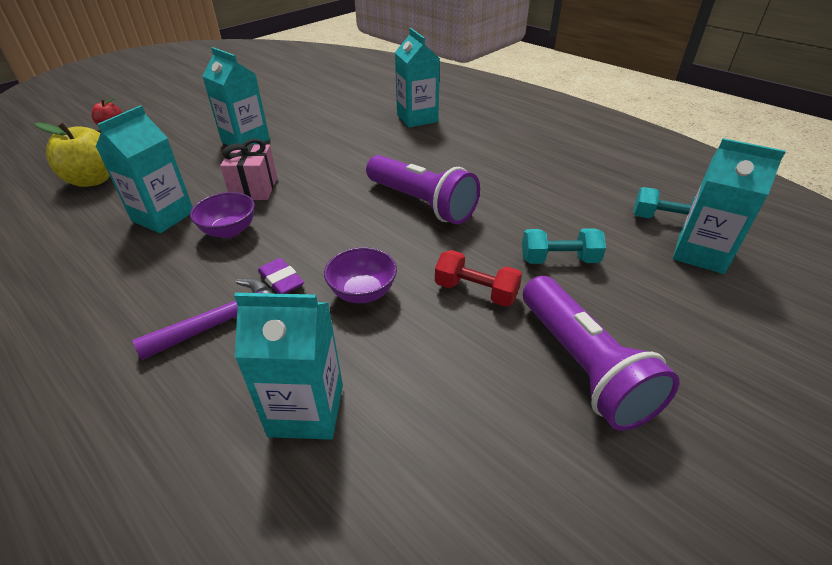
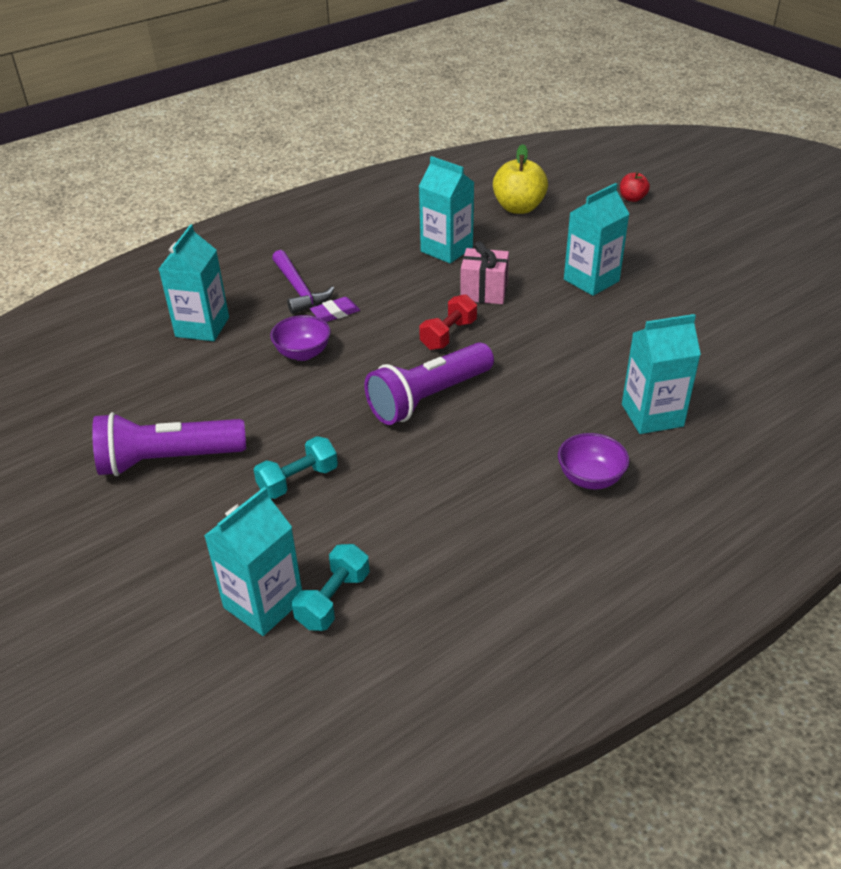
camera: 100 degrees right, 0 degrees up
purple bowl [190,192,255,238] -> purple bowl moved to [558,433,630,489]
red dumbbell [435,250,522,307] -> red dumbbell moved to [419,294,477,350]
turquoise dumbbell [522,228,606,264] -> turquoise dumbbell turned 45 degrees clockwise [254,436,338,499]

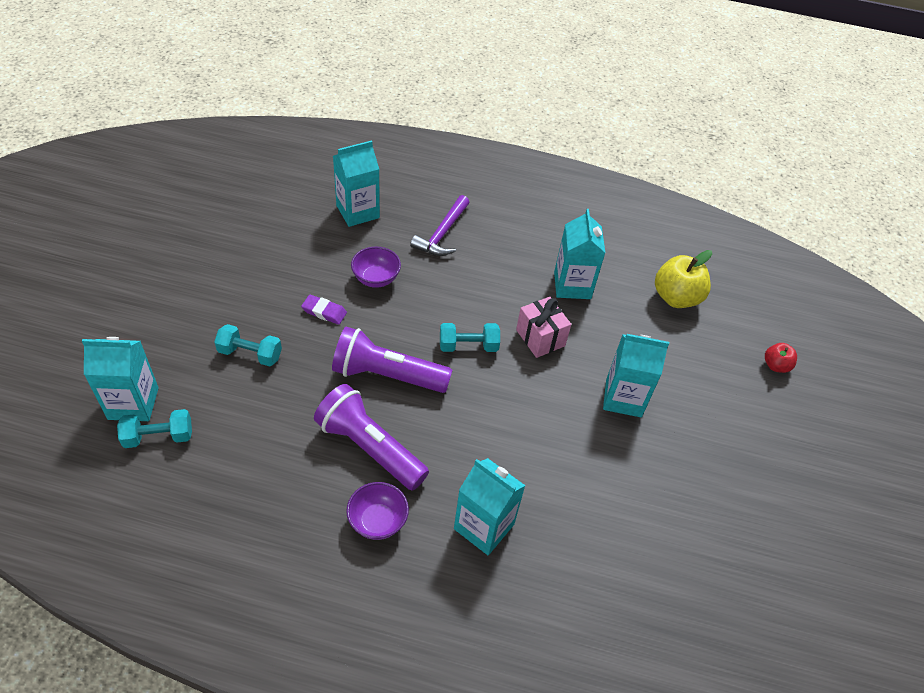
camera: 45 degrees right, 10 degrees up
purple flashlight [92,412,246,476] -> purple flashlight moved to [314,384,429,490]
purple eraser [310,297,360,322] -> purple eraser moved to [301,295,347,325]
red dumbbell [419,294,477,350] -> turquoise dumbbell [440,323,500,352]

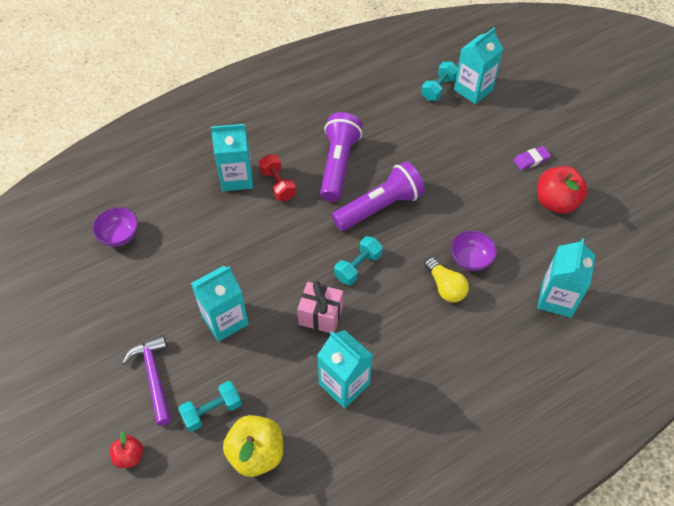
camera: 140 degrees right, 5 degrees up
turquoise dumbbell [214,324,282,366] -> turquoise dumbbell moved to [178,381,242,432]
purple eraser [301,295,347,325] -> purple eraser moved to [514,146,551,170]
purple flashlight [314,384,429,490] -> purple flashlight turned 75 degrees counterclockwise [320,112,362,202]
purple bowl [346,482,409,540] -> purple bowl moved to [92,207,138,247]
purple hammer [410,195,470,256] -> purple hammer moved to [122,335,171,425]
none -> red dumbbell [259,155,296,201]
none -> yellow light bulb [424,257,469,303]
none -> red apple [538,166,588,214]

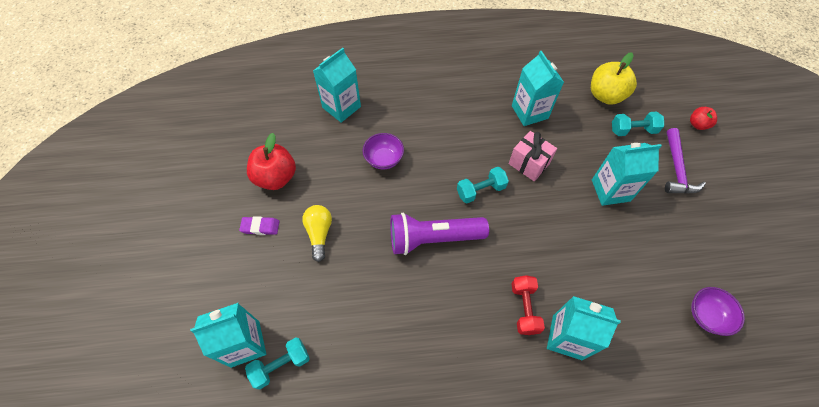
camera: 155 degrees left, 5 degrees up
purple flashlight [320,112,362,202] -> none
yellow light bulb [424,257,469,303] -> yellow light bulb moved to [302,205,332,262]

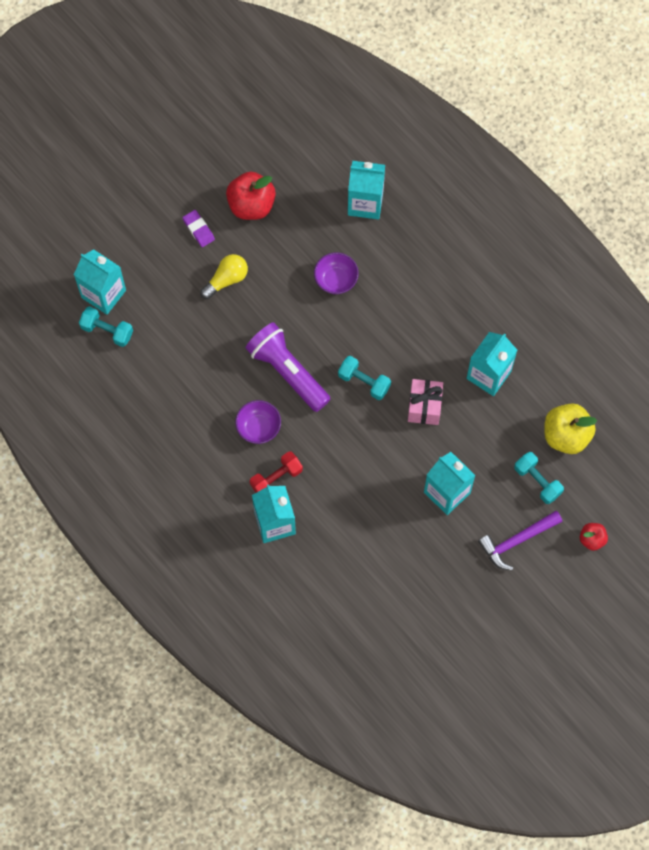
camera: 55 degrees right, 10 degrees up
purple bowl [691,287,745,336] -> purple bowl moved to [235,400,281,444]

